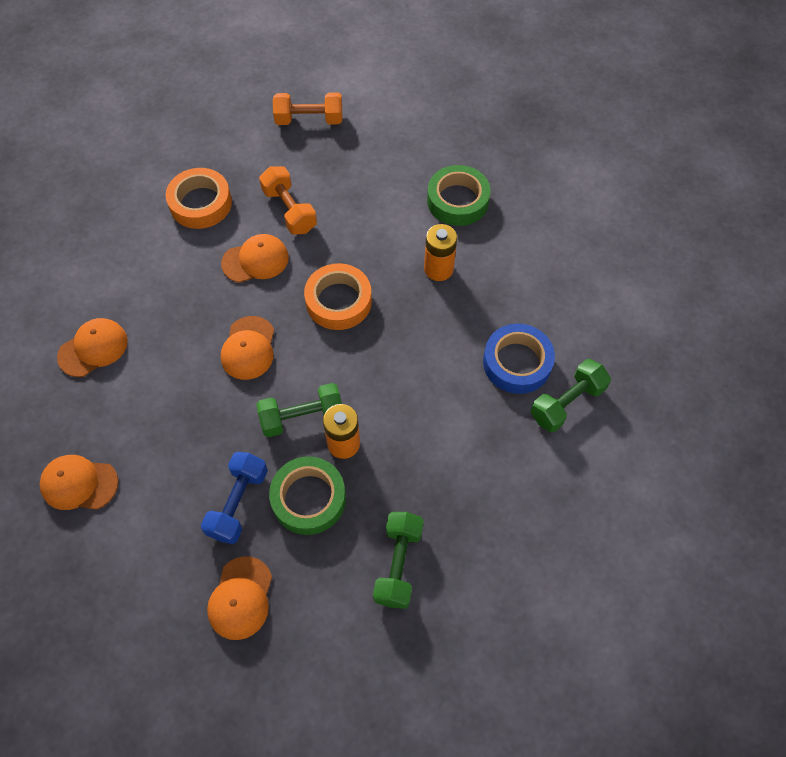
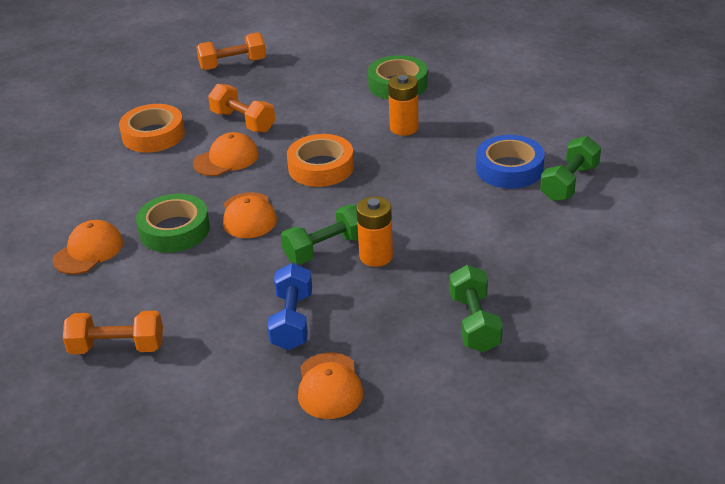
camera: 15 degrees left, 25 degrees down
orange cap [40,455,118,510] -> orange dumbbell [63,311,163,354]
green tape [269,456,346,535] -> green tape moved to [136,194,210,253]

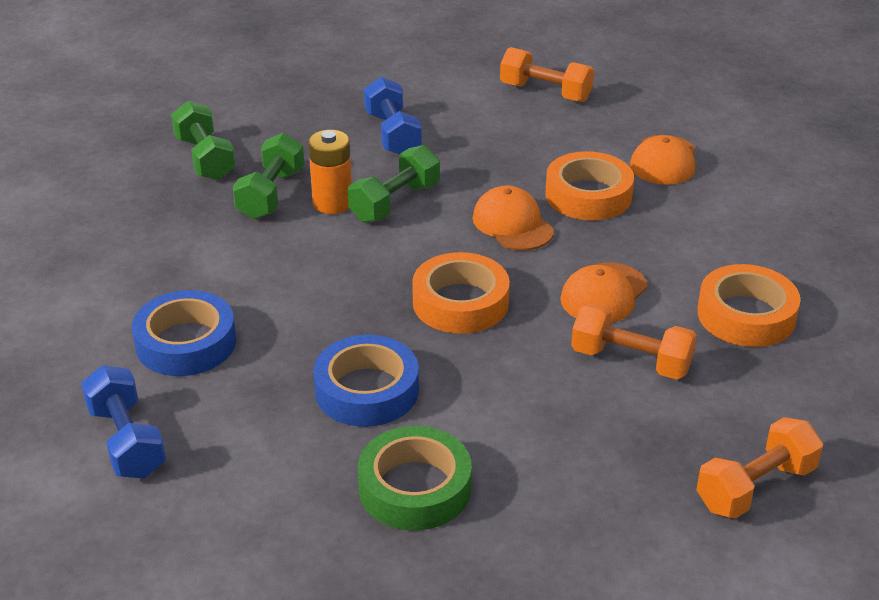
camera: 160 degrees right, 0 degrees up
orange dumbbell [63,311,163,354] -> orange dumbbell turned 45 degrees clockwise [500,47,594,102]
green tape [136,194,210,253] -> orange tape [545,151,634,220]
orange cap [298,352,363,419] -> none
orange battery [388,74,419,136] -> blue tape [313,335,419,427]
green dumbbell [540,136,601,202] -> green dumbbell moved to [233,133,304,219]
none -> blue dumbbell [81,365,166,478]

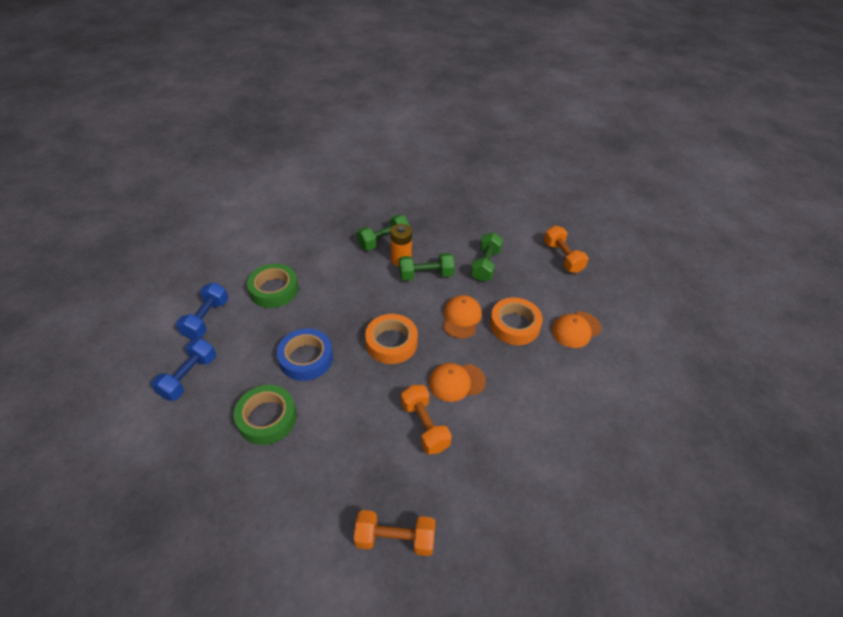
camera: 40 degrees right, 10 degrees up
blue tape [132,290,236,376] -> green tape [247,264,299,308]
green dumbbell [171,101,236,180] -> green dumbbell moved to [471,232,503,281]
blue dumbbell [364,77,422,154] -> blue dumbbell moved to [151,339,216,401]
orange tape [697,264,801,347] -> none

